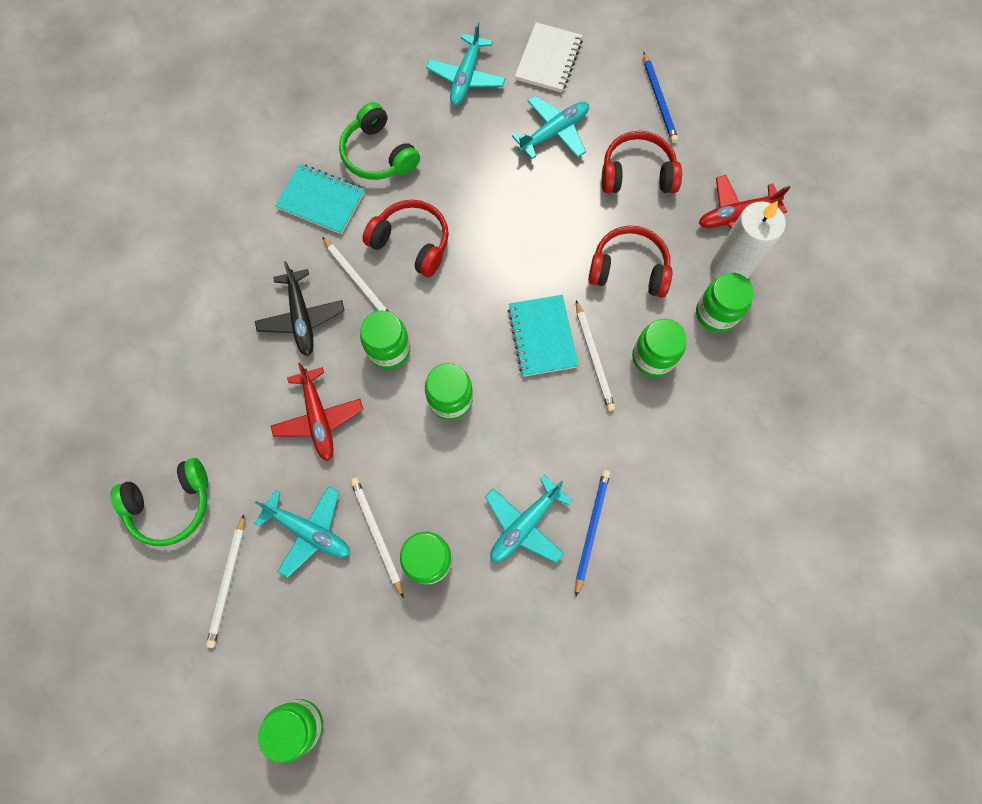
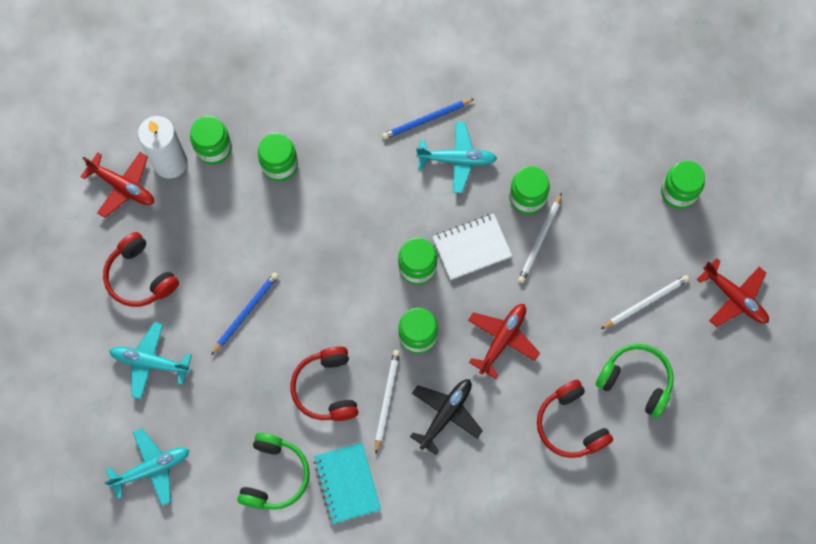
camera: 130 degrees left, 0 degrees up
turquoise plane [254,486,350,578] -> none
turquoise notebook [508,295,579,377] -> none
white notebook [515,22,583,93] -> white notebook moved to [433,214,512,280]
white pencil [576,300,615,411] -> none
red headphones [588,226,672,298] -> red headphones moved to [537,380,613,458]
blue pencil [643,52,678,143] -> blue pencil moved to [211,272,279,355]
none -> red plane [697,258,769,327]

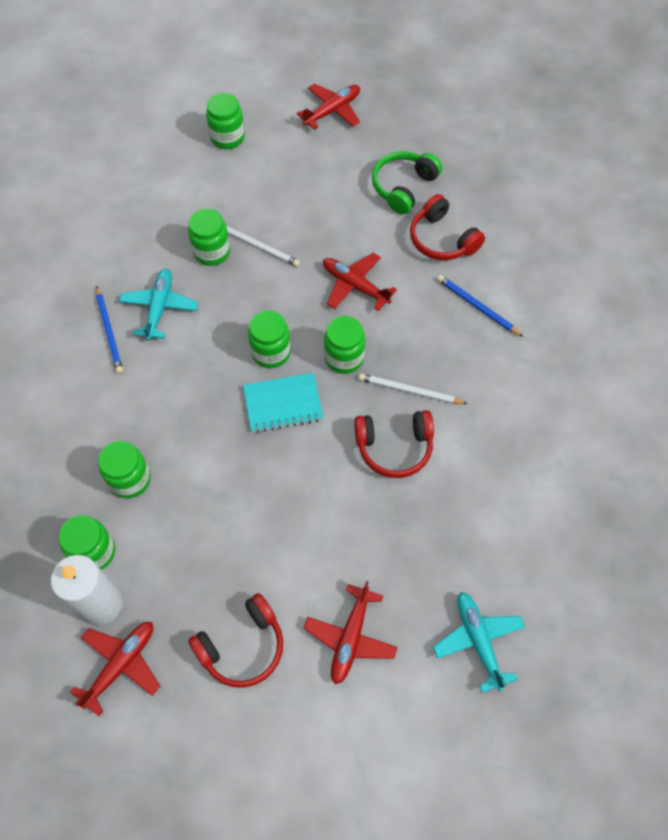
camera: 85 degrees left, 10 degrees down
turquoise plane [109,322,192,399] -> red plane [304,581,397,684]
blue pencil [211,272,279,355] -> blue pencil moved to [437,275,523,337]
green headphones [237,433,310,510] -> none
turquoise notebook [314,442,381,524] -> turquoise notebook moved to [243,373,324,433]
black plane [410,379,483,455] -> none
white notebook [433,214,512,280] -> none
red headphones [537,380,613,458] -> red headphones turned 75 degrees clockwise [410,194,485,260]
white pencil [601,275,689,329] -> none

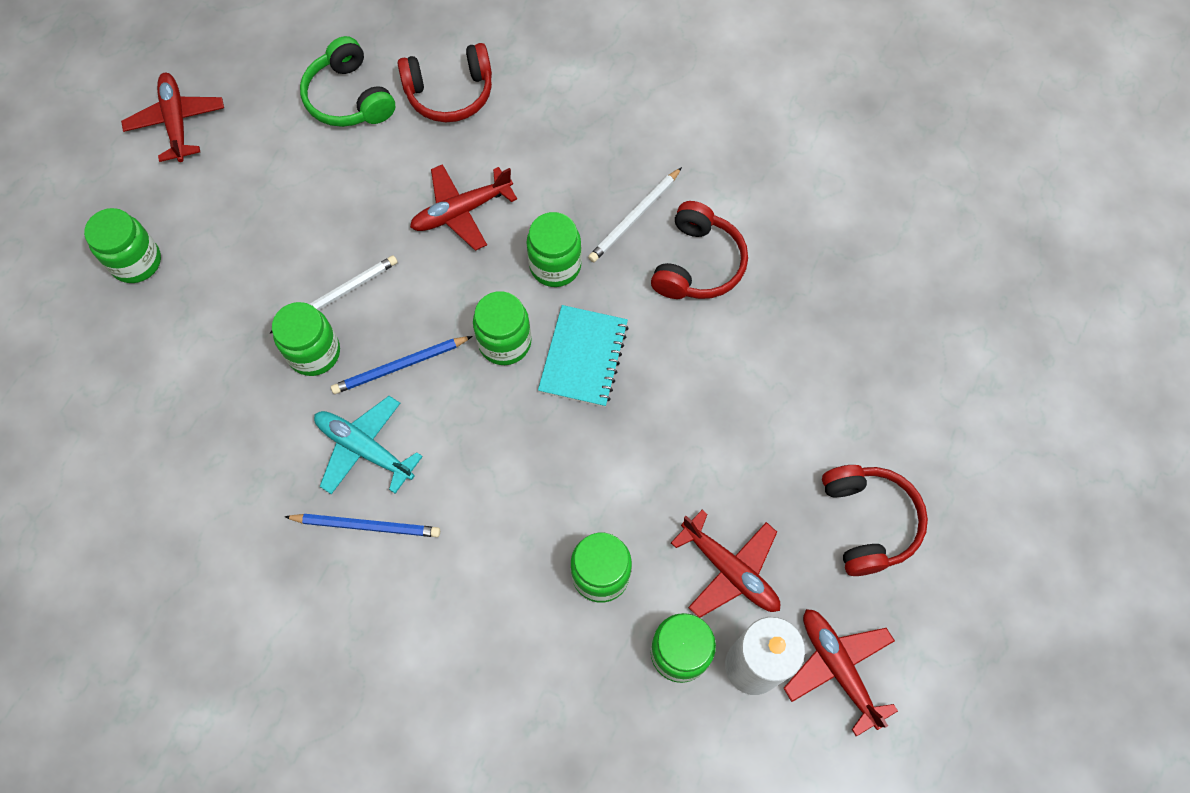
camera: 65 degrees left, 5 degrees up
red plane [304,581,397,684] -> red plane moved to [671,510,780,618]
turquoise plane [433,592,525,693] -> none
blue pencil [437,275,523,337] -> blue pencil moved to [331,336,473,394]

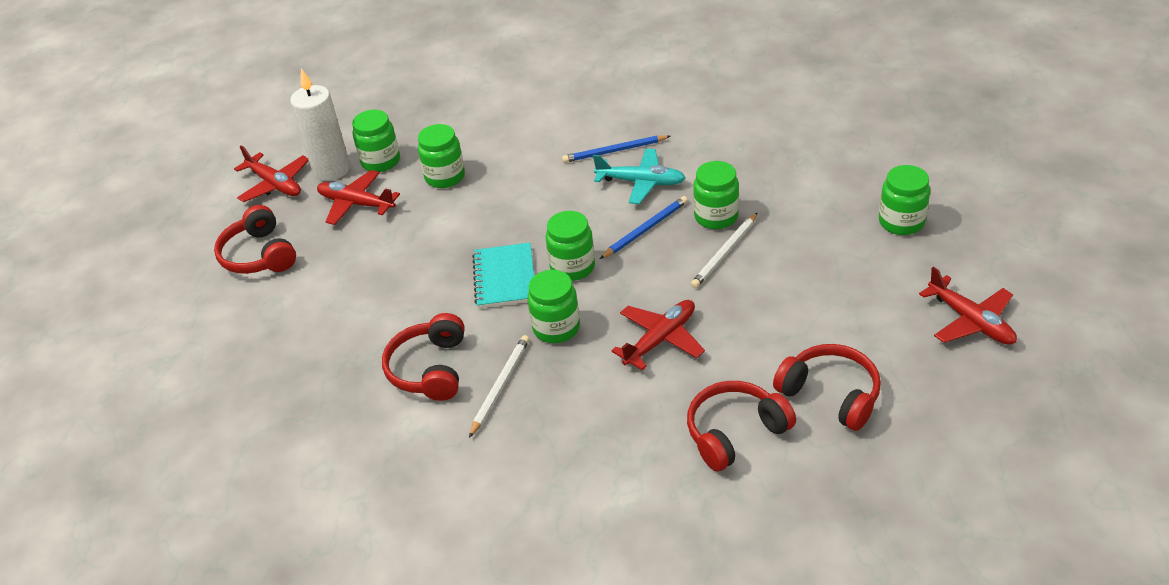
camera: 165 degrees right, 25 degrees down
green headphones [300,36,395,127] -> red headphones [773,344,881,431]

